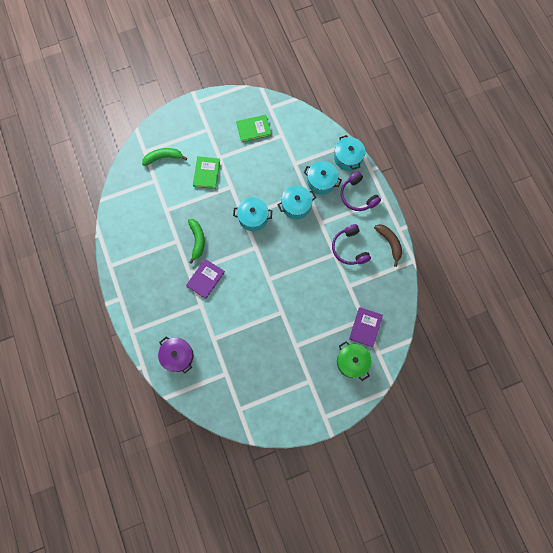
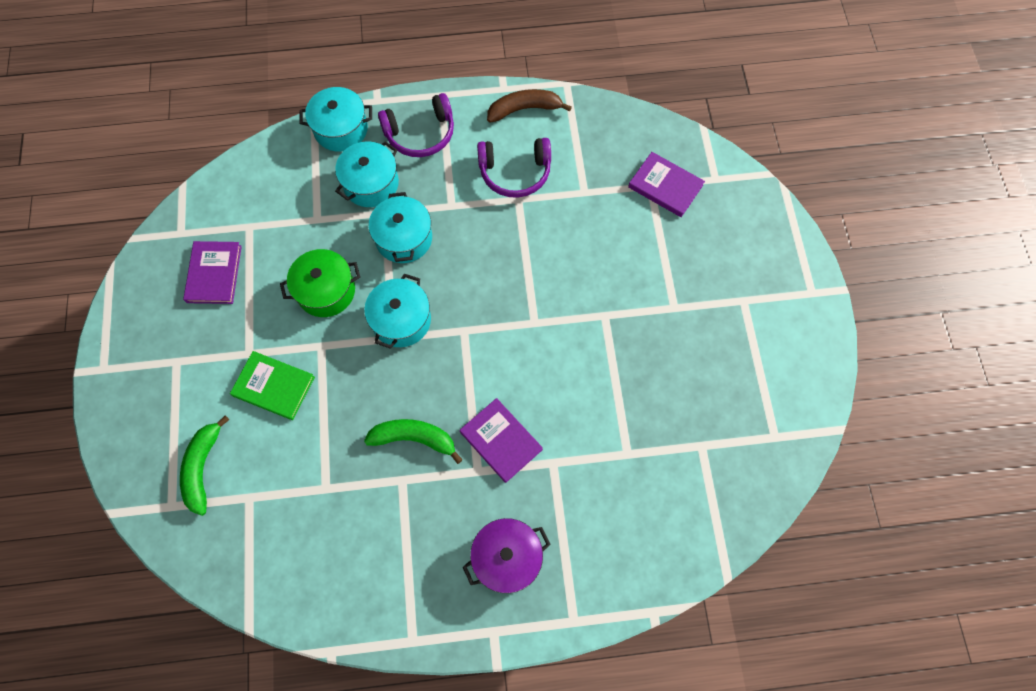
camera: 75 degrees left, 5 degrees down
purple pot [158,336,193,373] -> purple pot moved to [463,518,551,593]
green book [236,115,271,142] -> purple book [183,241,242,304]
green pot [337,341,372,381] -> green pot moved to [280,249,360,317]

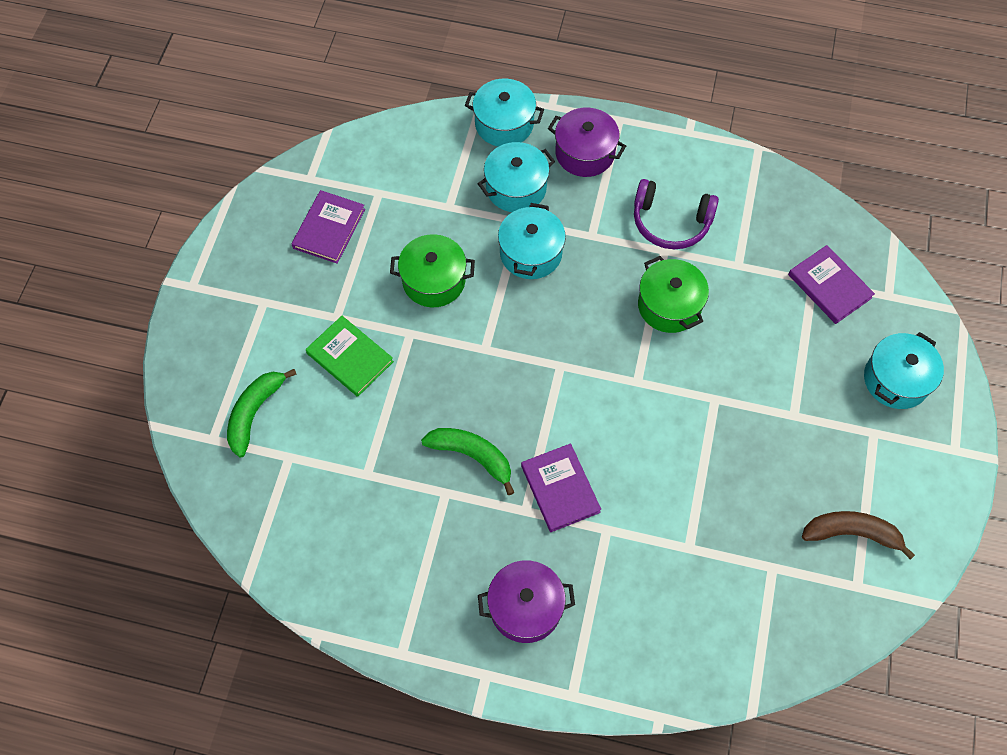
camera: 20 degrees right, 5 degrees down
turquoise pot [364,274,431,349] -> turquoise pot moved to [864,332,944,409]
purple headphones [378,93,454,157] -> purple pot [548,108,626,177]
brown banana [487,89,572,123] -> brown banana moved to [802,511,915,560]
none -> green pot [638,256,709,333]

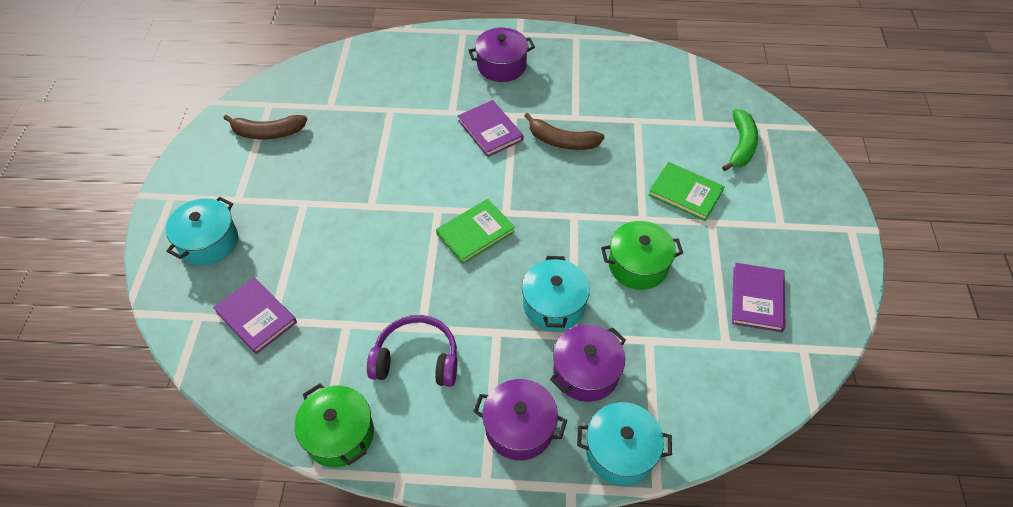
camera: 170 degrees right, 10 degrees down
green banana [421,428,514,495] -> brown banana [525,113,604,150]
turquoise pot [478,142,555,212] -> purple pot [550,325,626,402]
green pot [638,256,709,333] -> green pot moved to [295,383,374,467]
none -> green book [436,199,515,264]

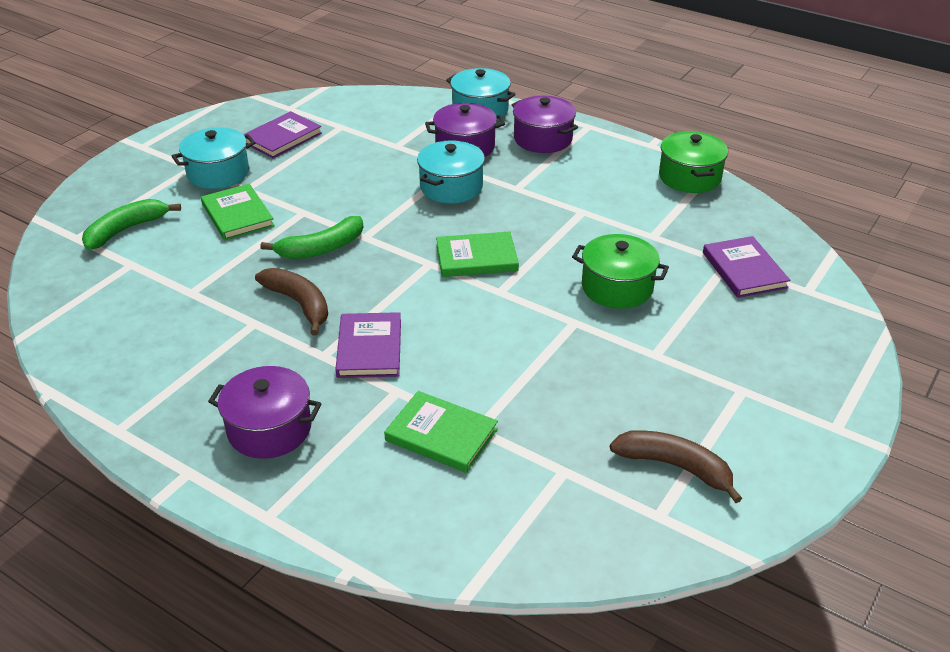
camera: 150 degrees left, 15 degrees down
turquoise pot [166,197,238,266] -> turquoise pot moved to [172,127,256,189]
purple headphones [367,315,457,387] -> none
green pot [601,221,683,290] -> green pot moved to [572,234,669,309]
none -> green banana [260,216,363,259]
none -> green book [384,391,498,473]

